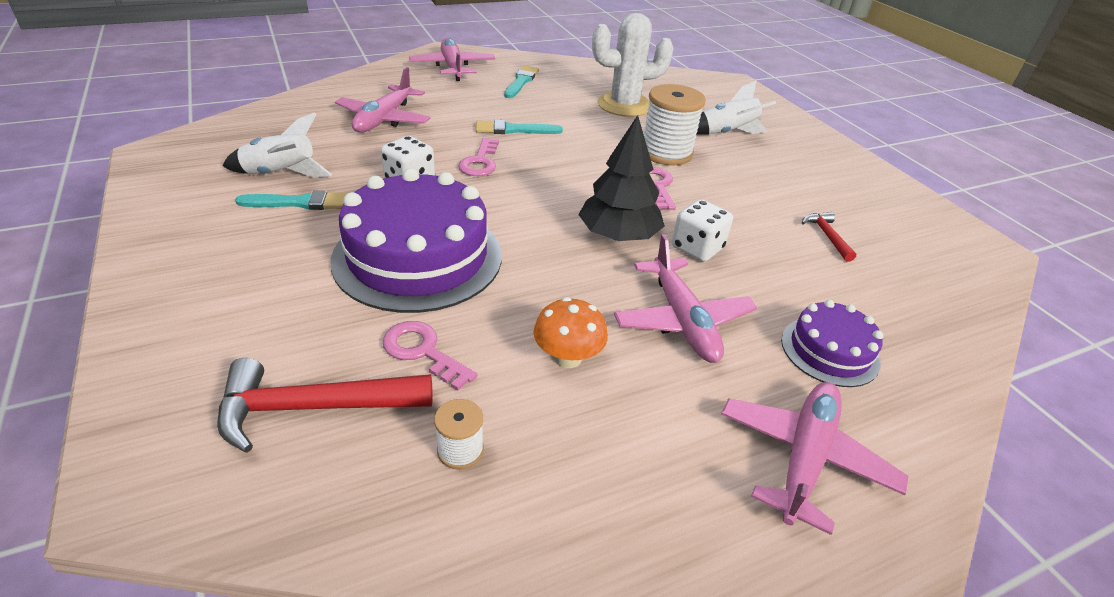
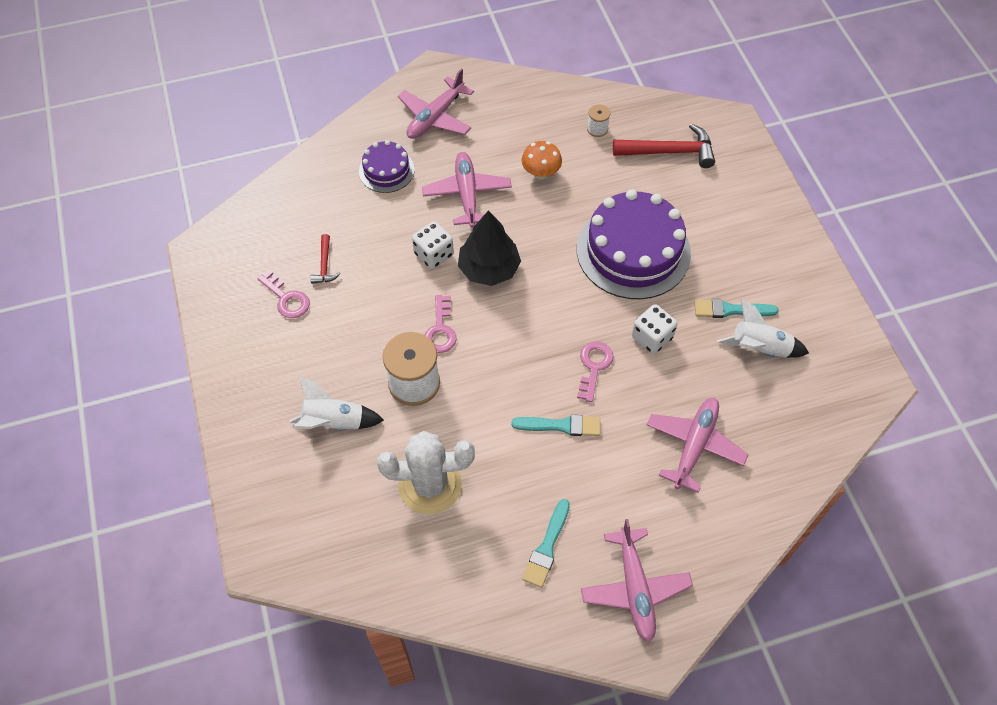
camera: 170 degrees left, 20 degrees up
pink key [382,321,477,391] -> pink key moved to [257,270,310,318]

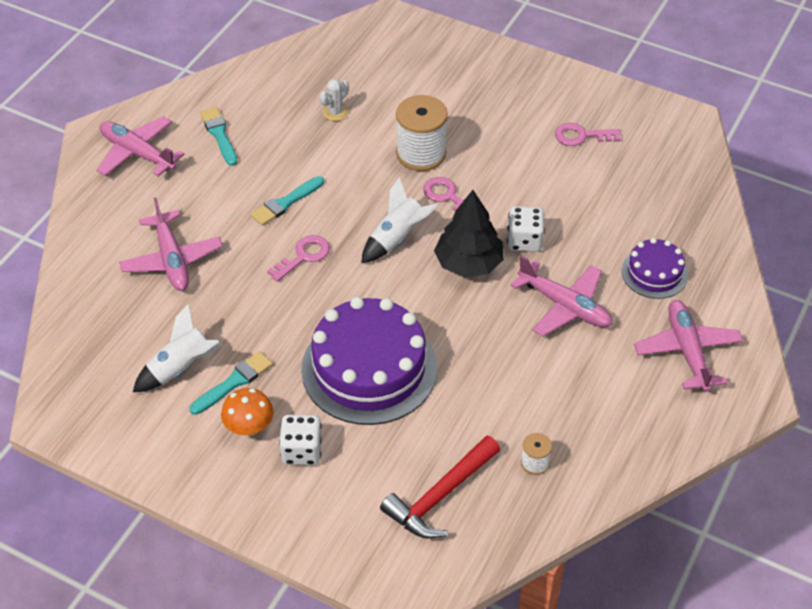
camera: 135 degrees right, 10 degrees down
white rocket [289,378,384,431] -> white rocket moved to [361,177,439,263]
red hammer [310,234,341,284] -> none
white cactus [377,431,475,514] -> white cactus [320,79,349,121], size x0.46
orange mushroom [522,141,562,179] -> orange mushroom moved to [221,388,273,436]
pink key [577,342,614,402] -> pink key turned 105 degrees counterclockwise [267,235,330,282]
white dice [632,304,677,354] -> white dice moved to [279,415,322,465]

